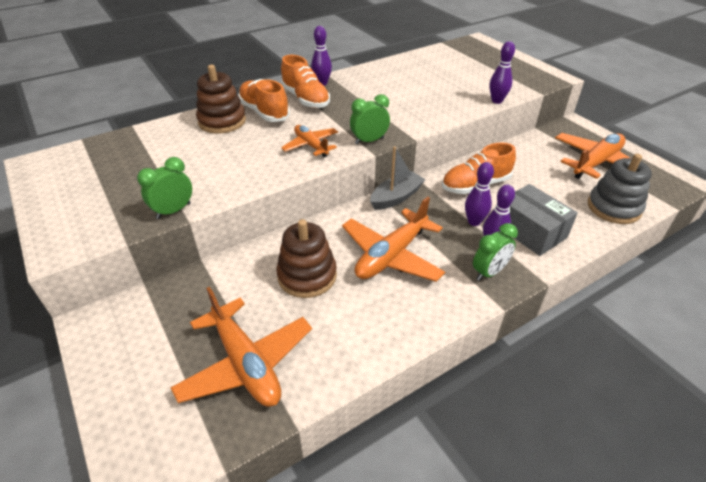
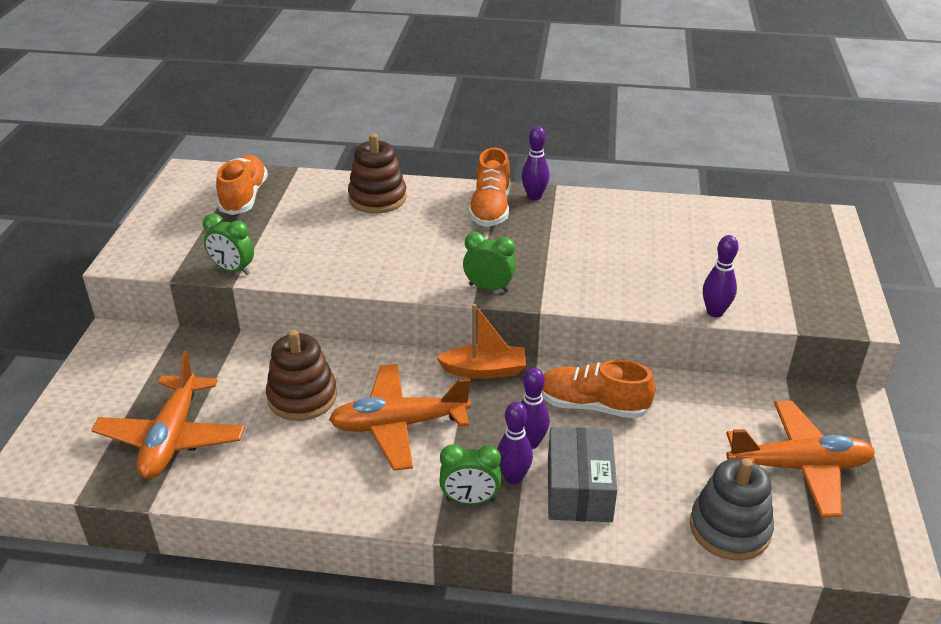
camera: 40 degrees right, 5 degrees down
green clock [137,157,192,219] -> green clock turned 150 degrees counterclockwise [203,213,254,275]
orange shoe [238,79,290,122] -> orange shoe moved to [216,155,268,215]
orange plane [281,125,338,157] -> none
grey boat [370,146,426,210] -> orange boat [436,304,526,379]

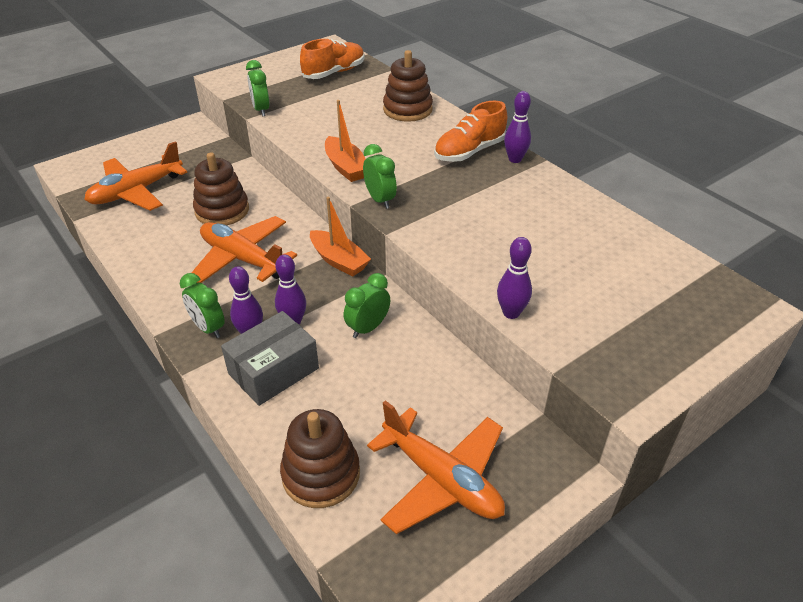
camera: 45 degrees right, 5 degrees up
orange shoe [542,359,655,419] -> green clock [344,273,390,338]
grey stacking toy [690,458,774,560] -> brown stacking toy [280,409,360,508]
none -> orange boat [325,100,366,182]

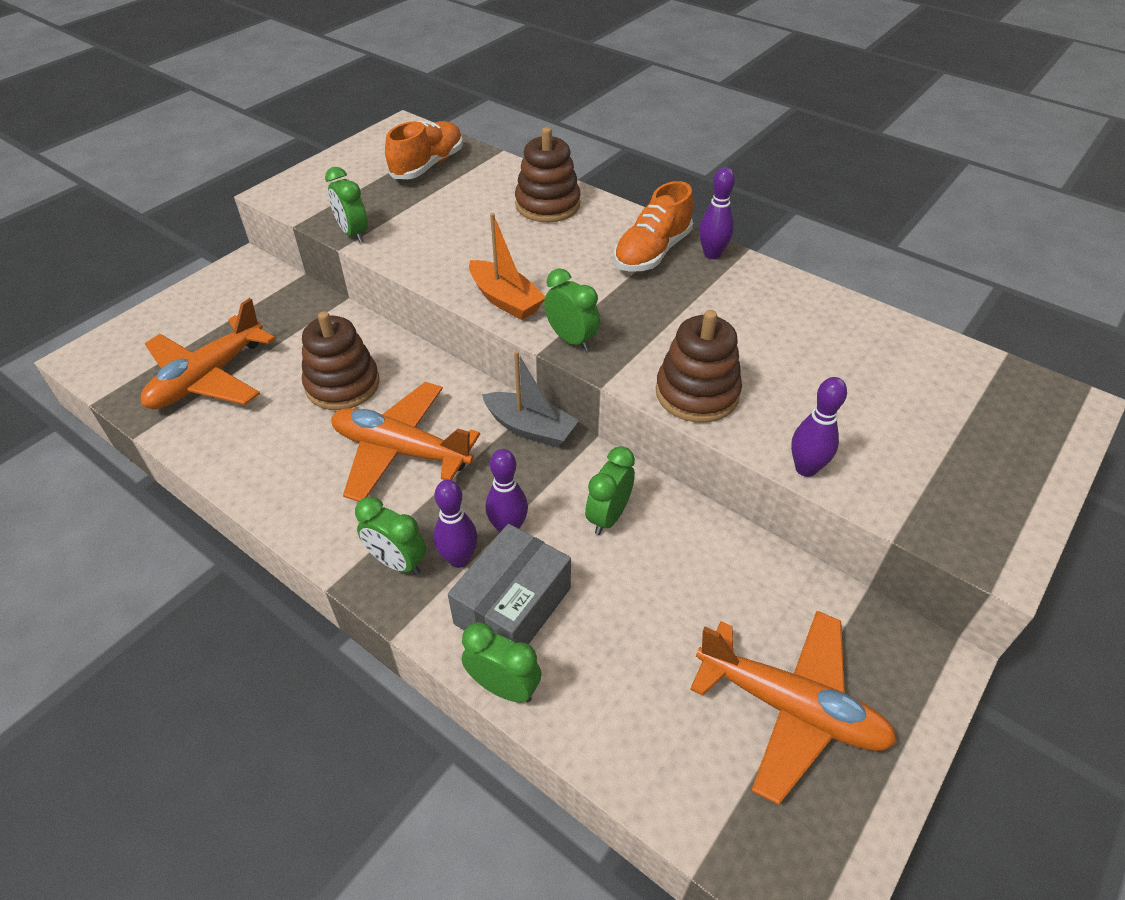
camera: 15 degrees left, 5 degrees up
brown stacking toy [280,409,360,508] -> brown stacking toy moved to [656,310,742,423]
orange boat [310,197,371,277] -> grey boat [482,351,579,448]
none -> green clock [462,622,542,703]

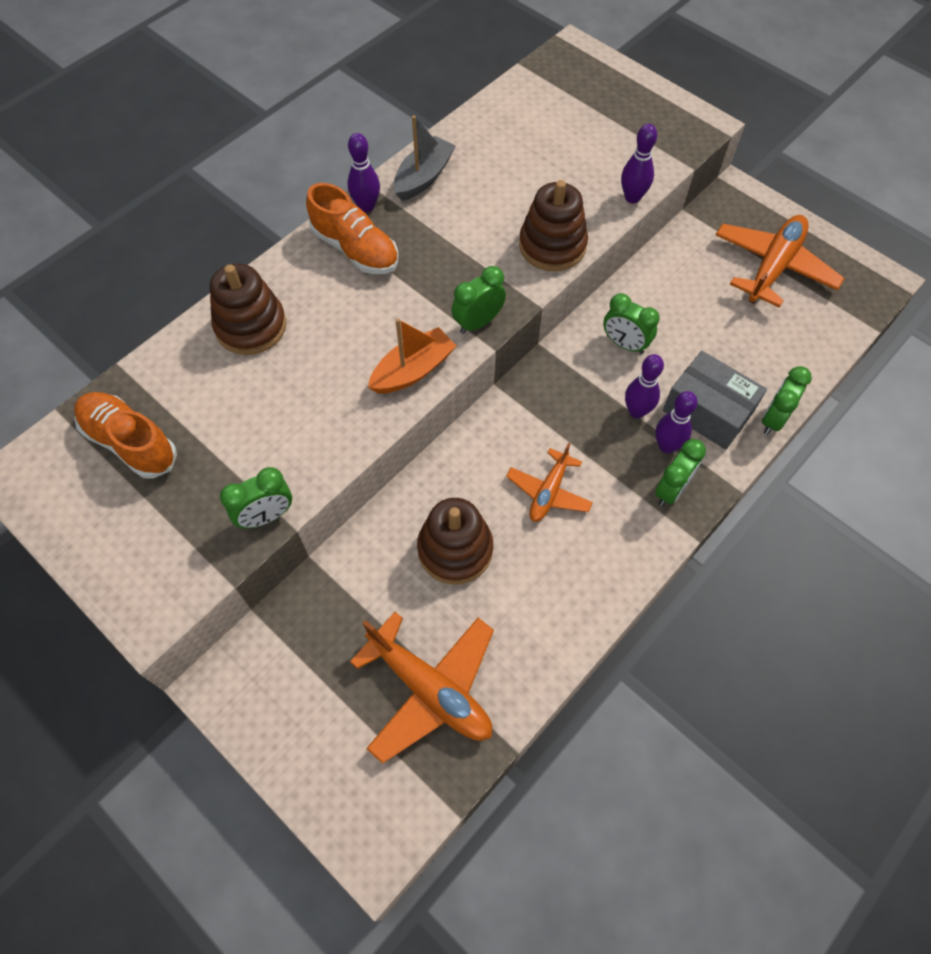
camera: 85 degrees left, 15 degrees up
orange plane [331,382,480,502] -> orange plane [506,443,593,522], size x0.59
grey boat [482,351,579,448] -> grey boat moved to [394,115,456,201]

